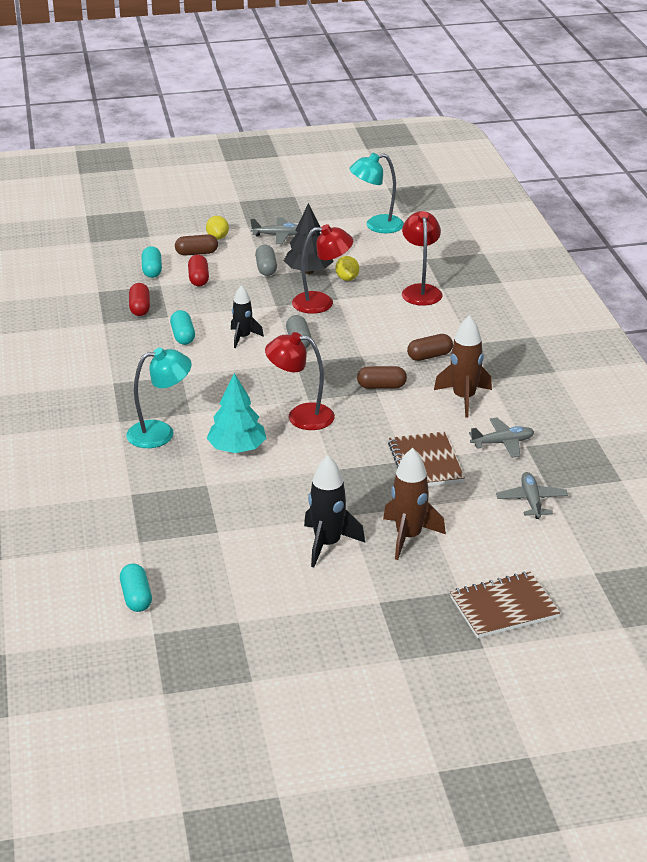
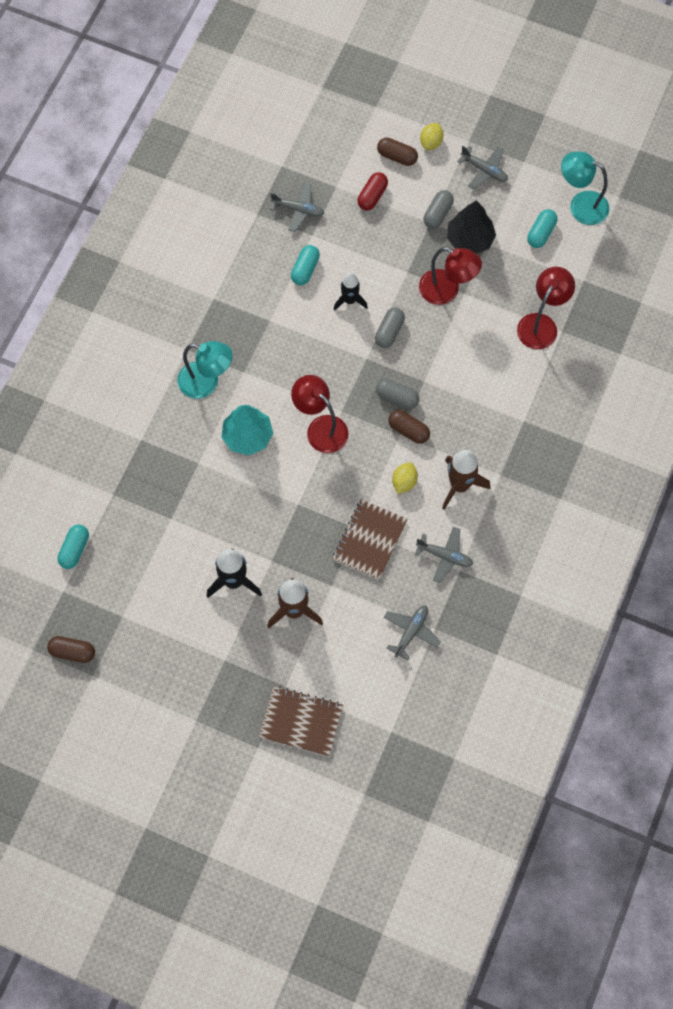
camera: 35 degrees right, 35 degrees up
red capsule [129,283,150,316] -> grey plane [270,183,324,232]
turquoise capsule [142,246,162,278] -> turquoise capsule moved to [527,209,557,248]
yellow lemon [335,256,359,281] -> yellow lemon moved to [392,462,418,494]
brown capsule [407,334,453,361] -> brown capsule moved to [47,636,95,663]
none -> grey capsule [376,379,420,409]

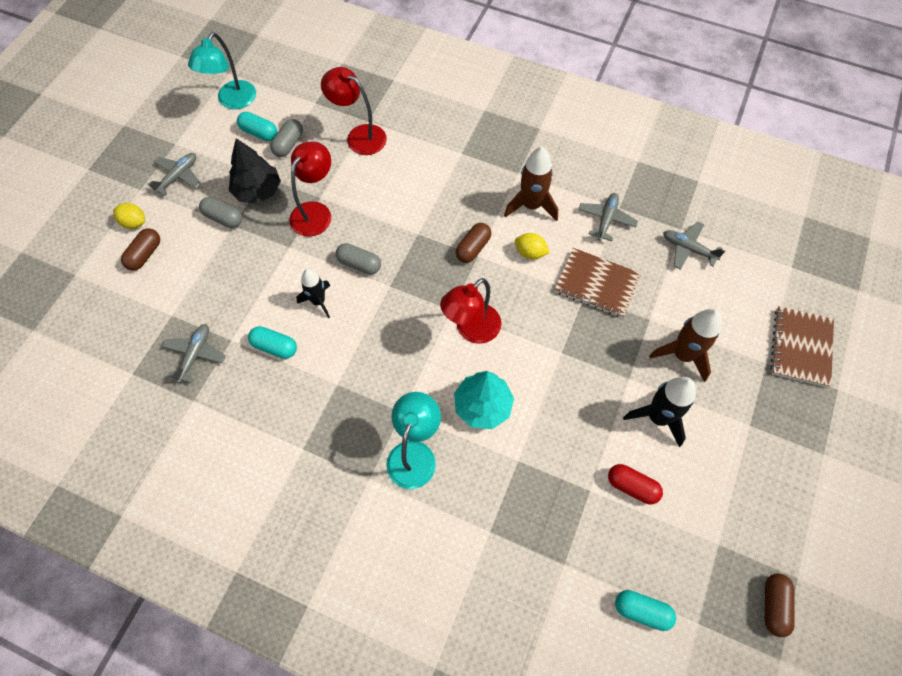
camera: 90 degrees left, 5 degrees down
red capsule [357,172,388,210] -> red capsule moved to [608,464,663,504]
grey capsule [376,379,420,409] -> grey capsule moved to [270,119,303,157]

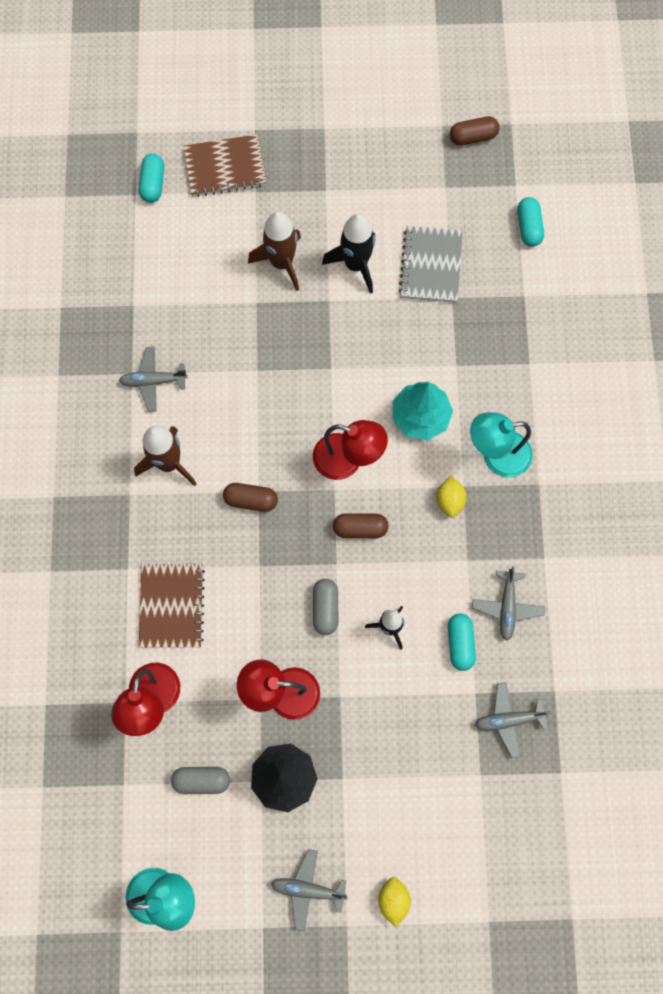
camera: 115 degrees left, 10 degrees up
brown capsule [121,228,160,271] -> brown capsule moved to [333,513,389,538]
grey capsule [199,197,242,228] -> none
turquoise capsule [237,112,277,141] -> turquoise capsule moved to [139,154,164,203]
yellow lemon [515,233,550,259] -> yellow lemon moved to [437,476,466,517]
brown notebook [555,248,641,318] -> brown notebook moved to [139,564,205,648]
red capsule [608,464,663,504] -> grey notebook [399,226,463,303]
grey plane [663,221,725,270] -> grey plane moved to [472,566,545,641]

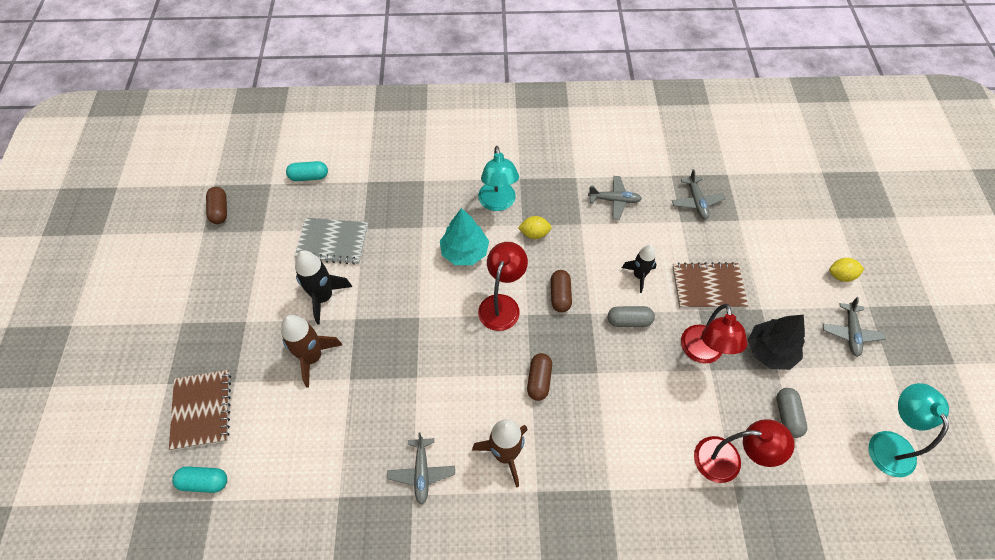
camera: 90 degrees left, 15 degrees down
brown notebook [139,564,205,648] -> brown notebook moved to [672,262,748,309]
turquoise capsule [448,613,476,671] -> none

